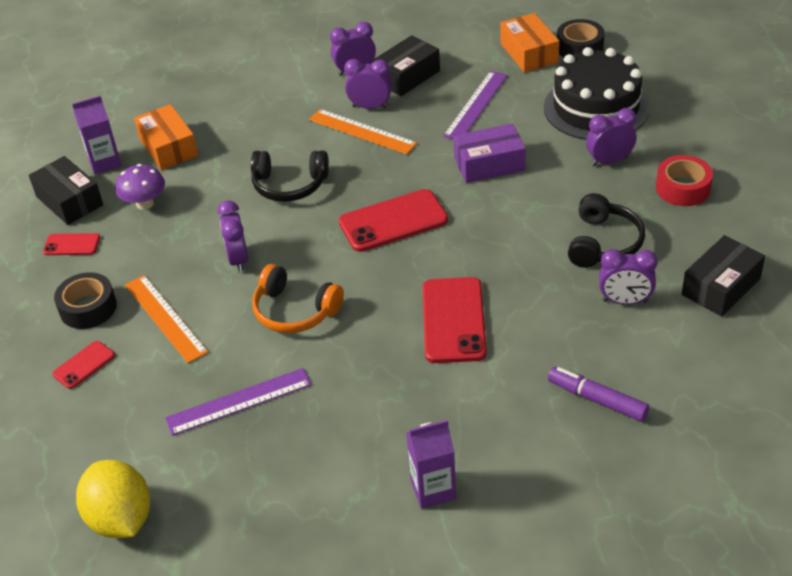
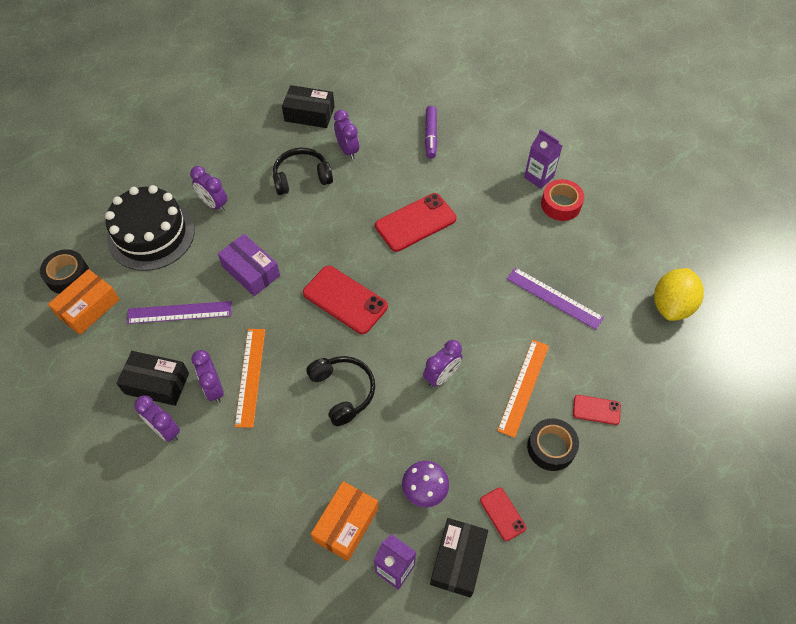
camera: 125 degrees left, 15 degrees up
orange headphones [252,264,344,333] -> none
red tape [656,155,713,206] -> red tape moved to [541,179,584,221]

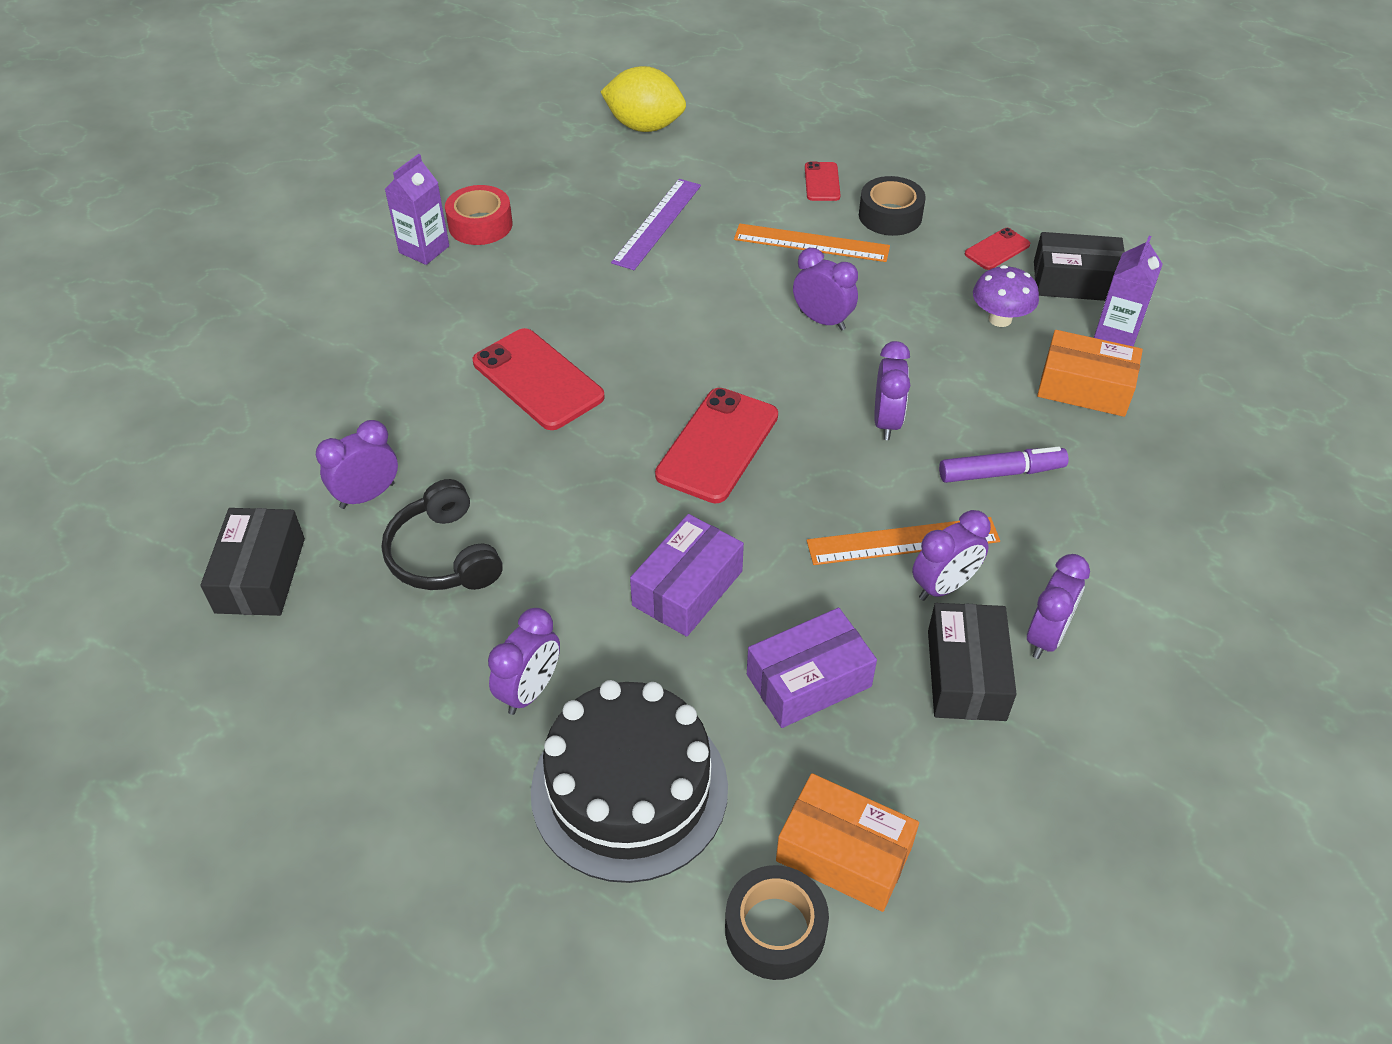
camera: 100 degrees left, 10 degrees down
purple ruler [127,301,232,324] -> purple box [747,608,877,728]
black headphones [306,356,375,426] -> purple clock [875,341,910,440]
purple marker [425,106,437,159] -> purple marker moved to [939,447,1068,483]

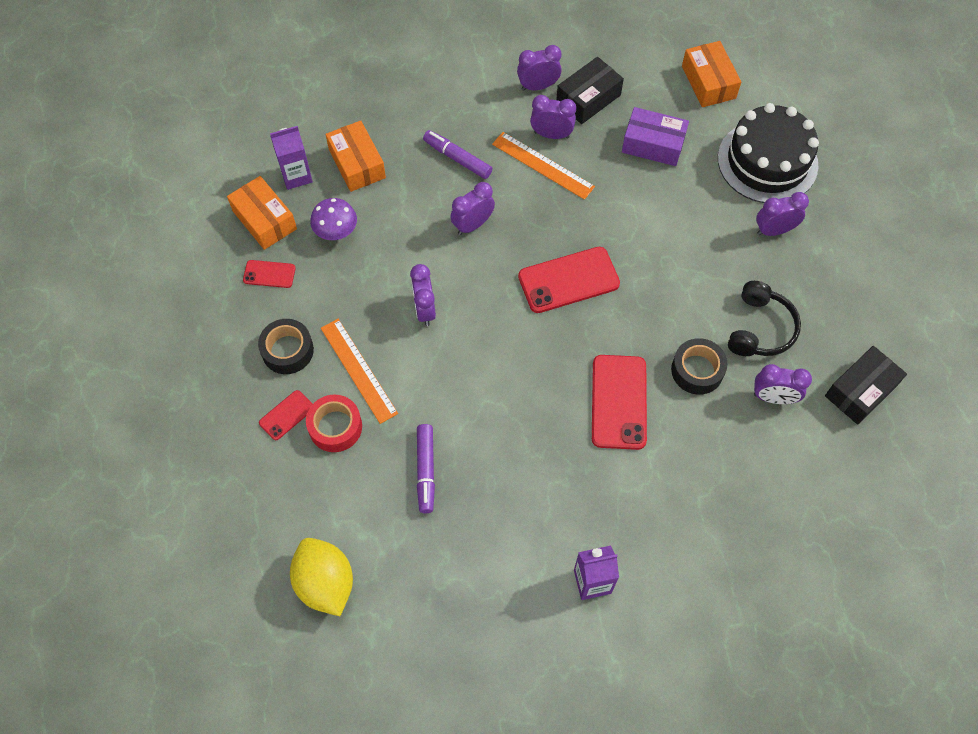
camera: 135 degrees left, 15 degrees up
red tape [445,185,513,245] -> red tape moved to [306,395,362,452]
purple ruler [611,179,701,270] -> purple marker [417,424,435,513]
purple box [630,514,744,637] -> none
black tape [725,865,829,980] -> black tape moved to [671,338,728,395]
black box [1034,232,1125,301] -> orange box [227,176,297,250]

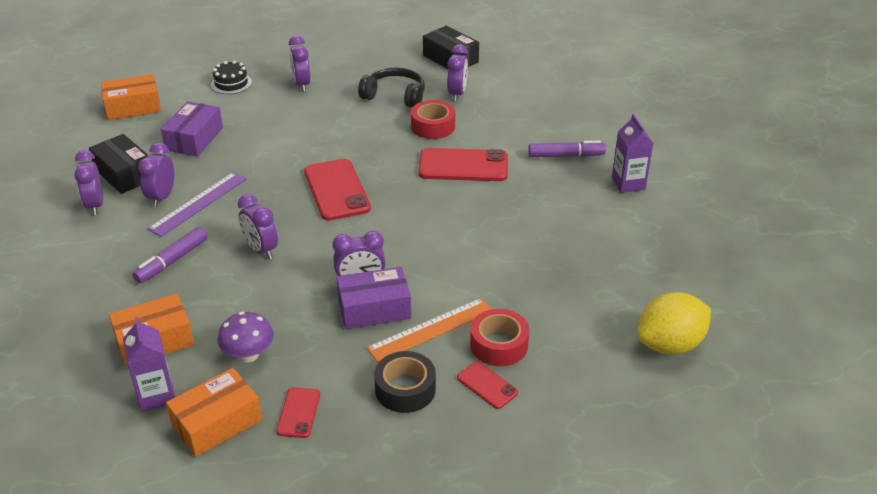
camera: 90 degrees left, 25 degrees down
purple marker [417,424,435,513] -> purple marker moved to [528,141,606,157]
orange ruler [492,132,595,200] -> purple ruler [148,172,247,237]
black tape [671,338,728,395] -> red tape [411,100,455,139]
black cake [718,103,819,203] -> black cake [211,60,252,94], size x0.46
none -> purple box [336,267,411,329]

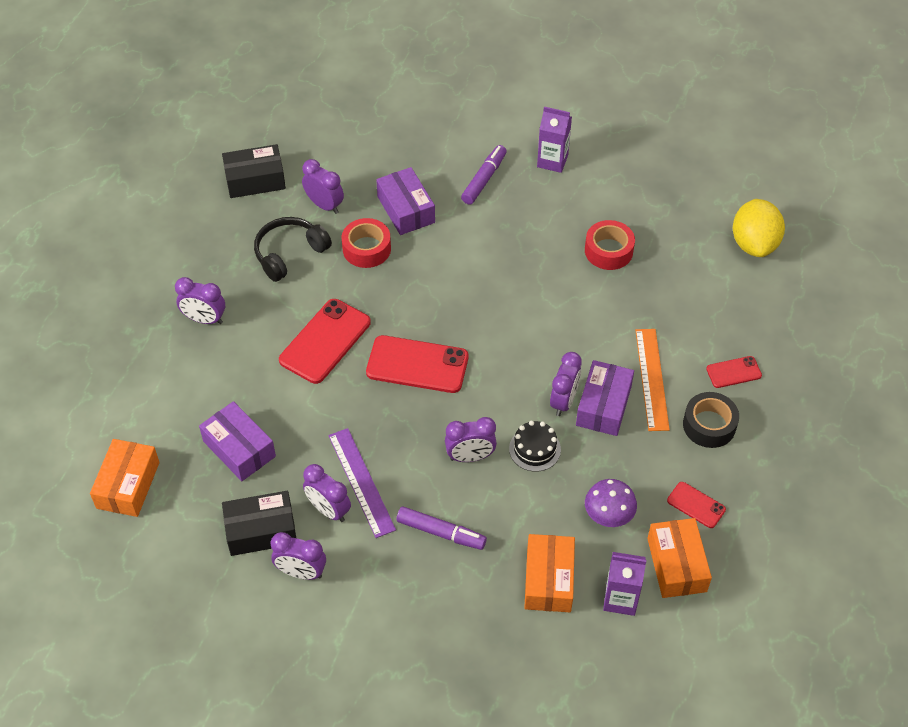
camera: 60 degrees left, 15 degrees up
purple marker [132,227,208,284] -> purple marker turned 45 degrees counterclockwise [396,506,487,550]
black cake [211,60,252,94] -> black cake moved to [509,421,561,472]
red phone [419,148,508,181] -> red phone moved to [279,299,371,384]
red tape [470,309,529,366] -> red tape moved to [585,220,635,270]
none -> purple box [376,167,435,235]

